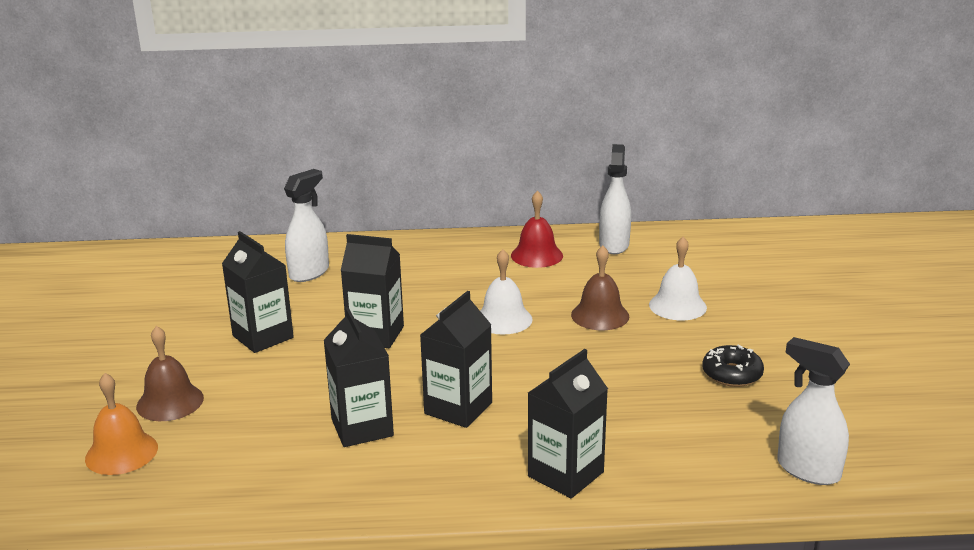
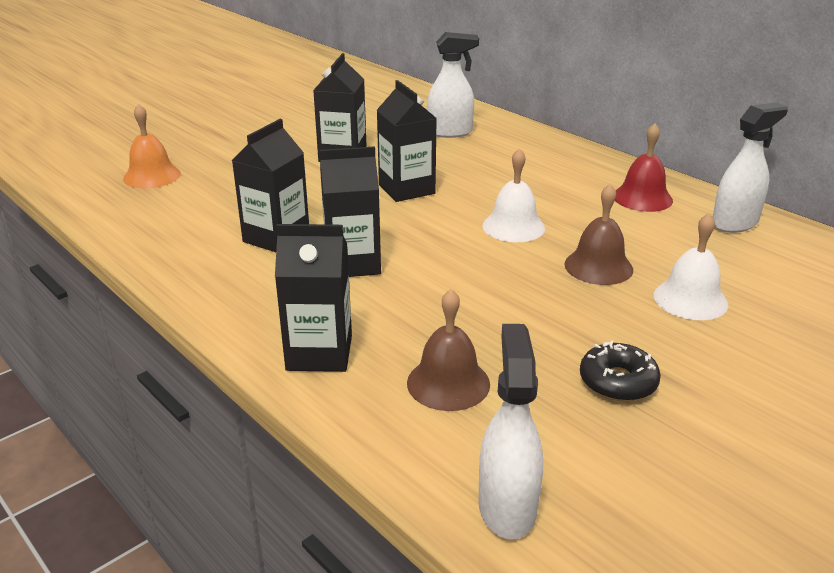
camera: 50 degrees right, 5 degrees up
brown bell [136,326,204,421] -> brown bell moved to [407,289,490,411]

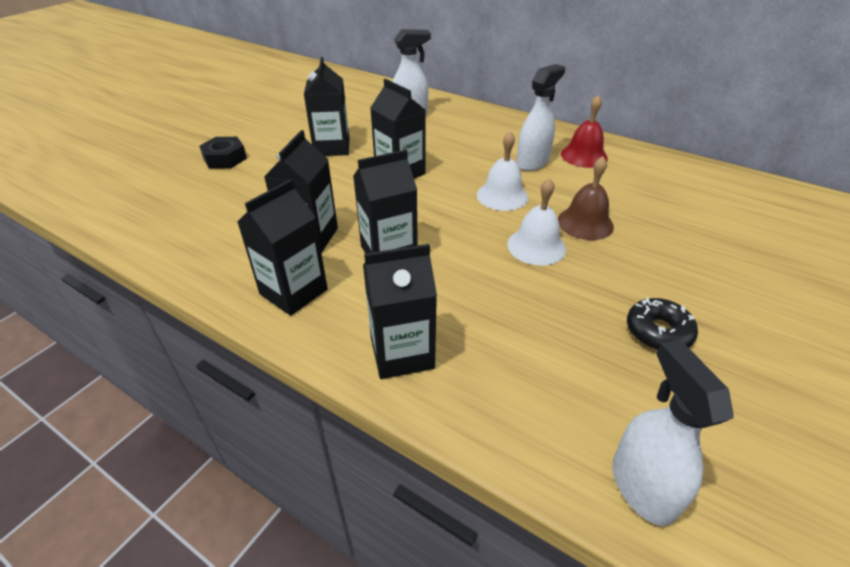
camera: 15 degrees left, 10 degrees up
orange bell [123,104,181,189] -> none
brown bell [407,289,490,411] -> none
white bell [654,213,728,320] -> white bell moved to [507,178,566,265]
white spray bottle [713,102,788,233] -> white spray bottle moved to [516,64,565,171]
none -> black nut [199,137,247,169]
none -> black carton [237,179,328,316]

